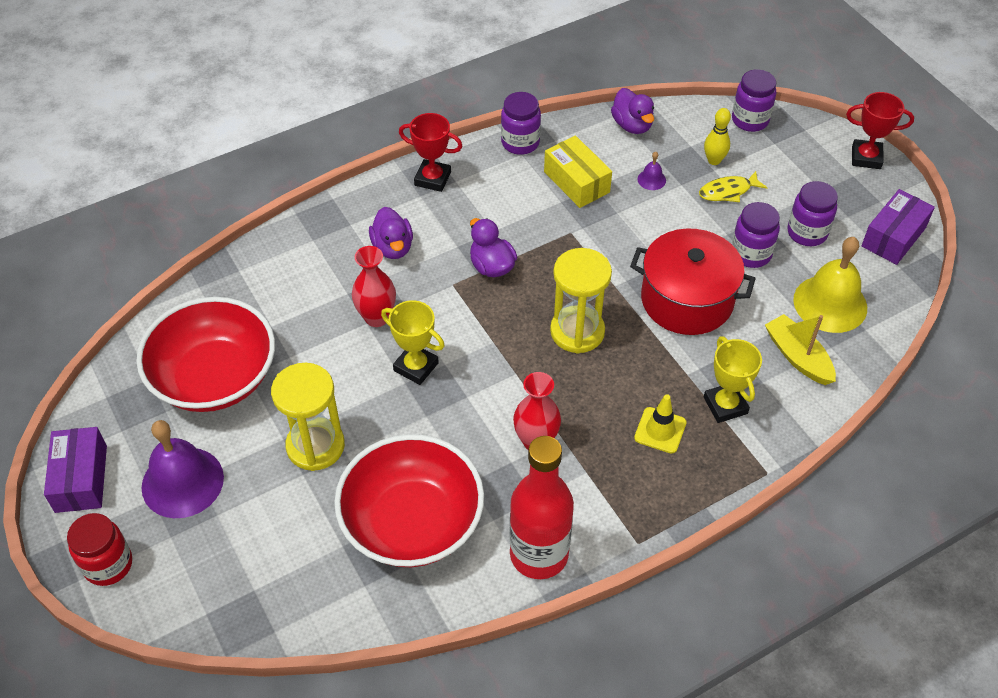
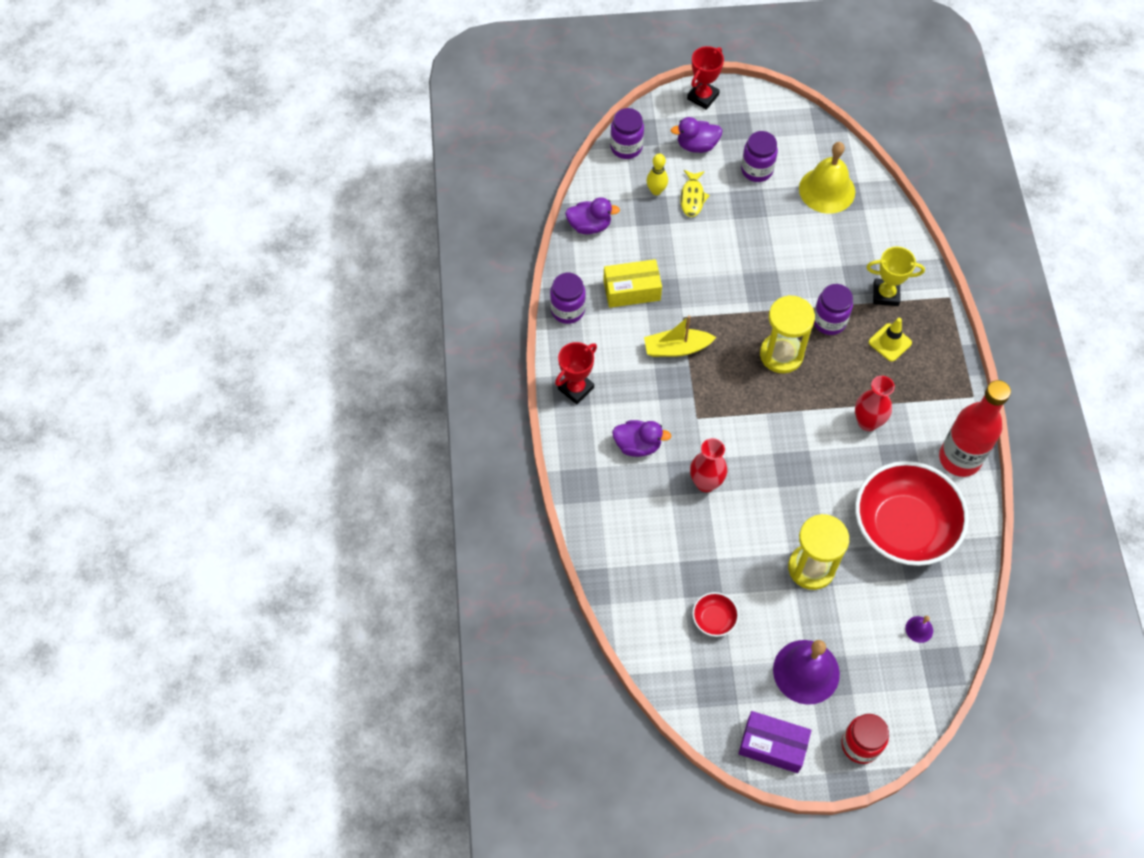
camera: 65 degrees left, 10 degrees up
red bowl [136,297,275,412] -> red bowl [692,592,739,637], size x0.41
yellow trophy [381,300,445,385] -> none
purple duck [470,218,517,277] -> purple duck moved to [671,117,722,153]
red pot [630,228,756,335] -> none
purple bell [638,152,666,190] -> purple bell moved to [905,616,933,643]
purple jar [732,202,780,268] -> purple jar moved to [814,284,853,335]
yellow boat [765,314,836,385] -> yellow boat moved to [644,315,717,357]
purple box [862,189,935,265] -> none

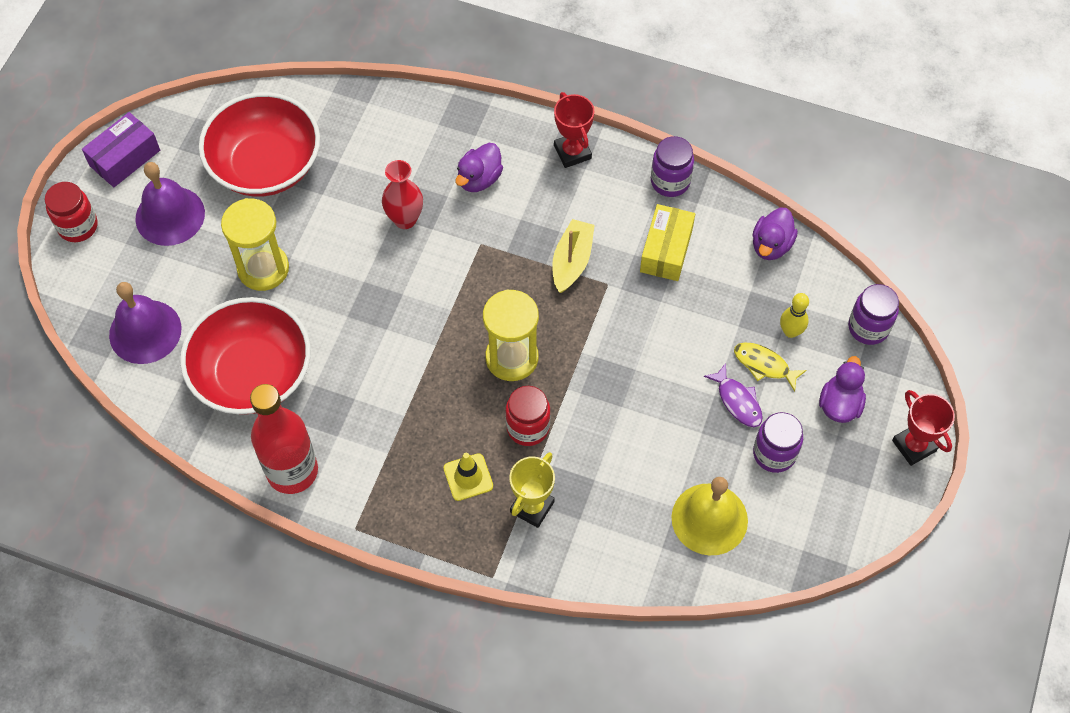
camera: 115 degrees right, 0 degrees up
red bowl [692,592,739,637] -> red bowl [199,92,320,197], size x2.47
purple jar [814,284,853,335] -> red jar [505,386,550,446]
red vase [855,376,895,431] -> none
purple bell [905,616,933,643] -> purple bell [109,282,181,364], size x2.36
none -> purple fish [704,363,763,427]

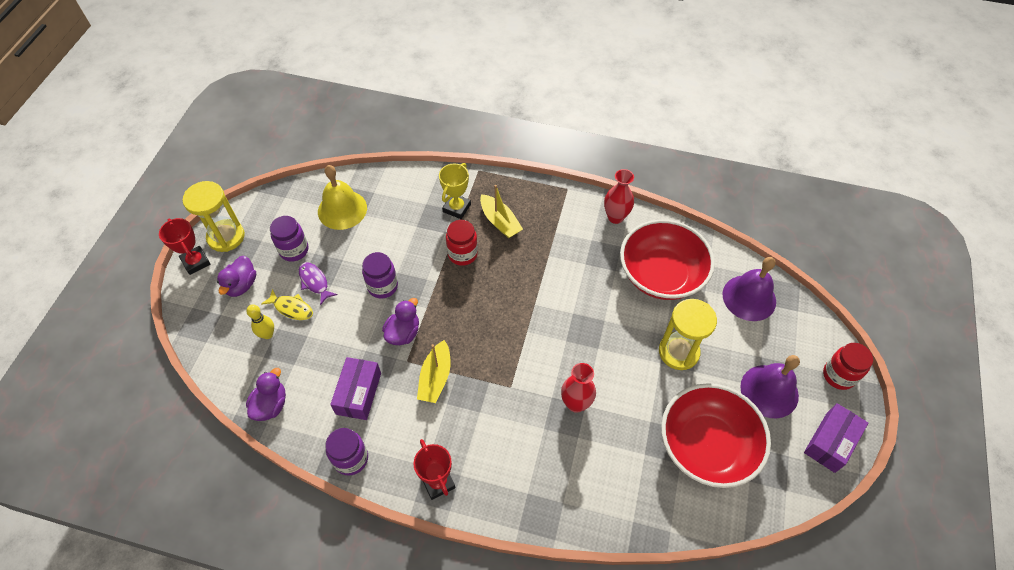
camera: 175 degrees right, 5 degrees down
red bottle [250,384,318,494] -> red vase [604,169,634,224]
yellow traffic cone [444,453,493,501] -> yellow boat [480,185,523,238]
purple duck [455,143,503,192] -> purple duck moved to [382,298,419,345]
yellow hourglass [483,290,539,381] -> yellow hourglass moved to [182,181,245,252]
yellow box [640,204,695,281] -> purple box [330,357,381,420]
purple jar [848,284,899,345] -> purple jar moved to [362,252,398,299]

